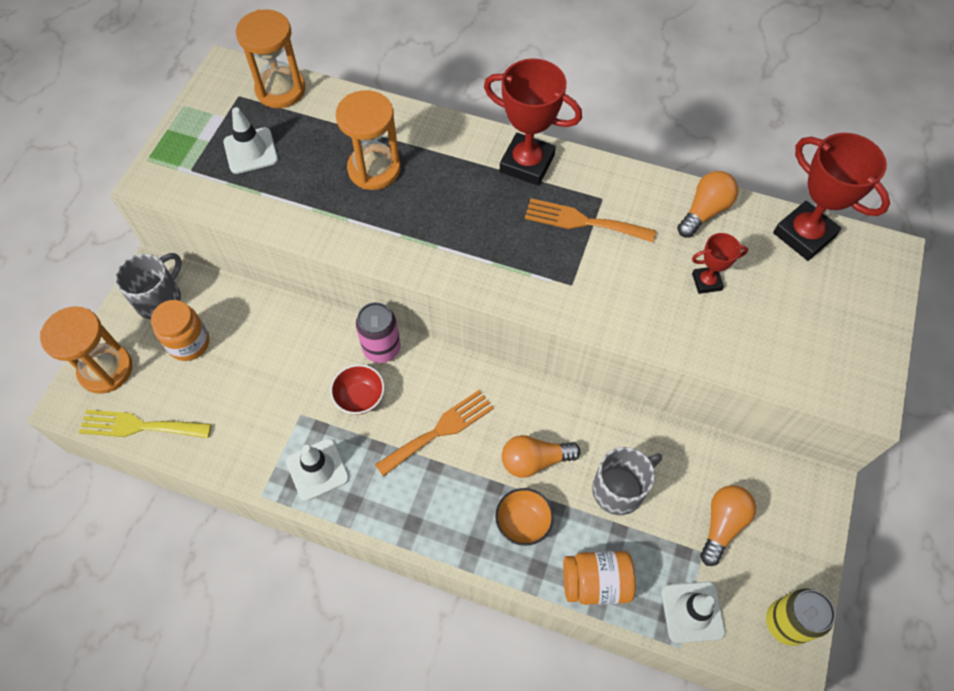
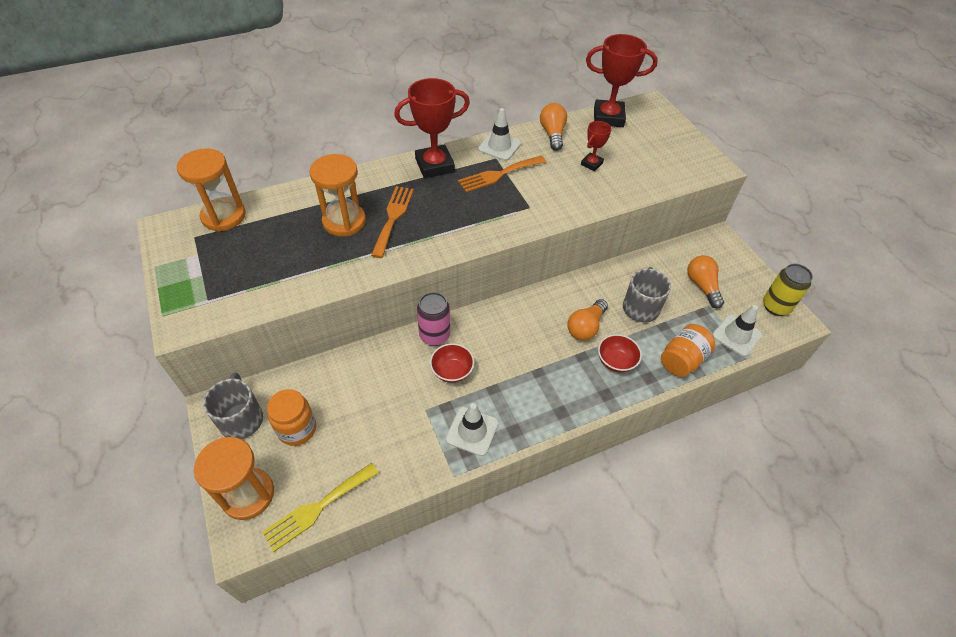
camera: 45 degrees left, 10 degrees down
white traffic cone [223,107,278,174] -> white traffic cone moved to [478,108,521,161]
orange fork [375,390,494,477] -> orange fork moved to [371,186,414,258]
orange bowl [495,488,554,546] -> red bowl [598,334,642,373]

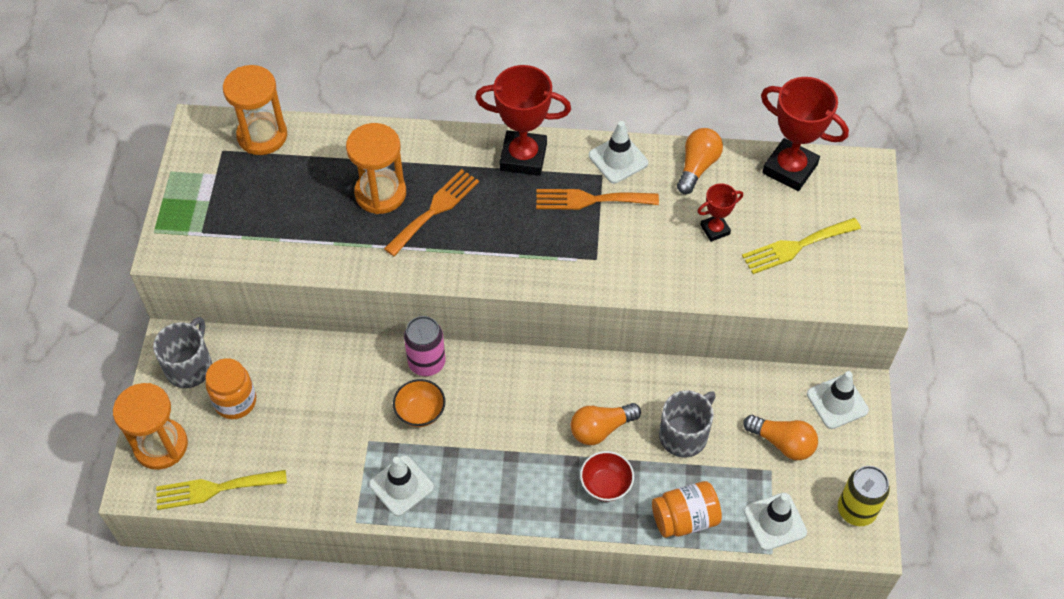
camera: 30 degrees right, 5 degrees up
red bowl [430,343,474,383] -> orange bowl [393,379,445,427]
orange light bulb [687,255,724,309] -> orange light bulb turned 105 degrees clockwise [743,415,818,460]
none -> yellow fork [742,218,861,274]
none -> white traffic cone [807,371,869,429]

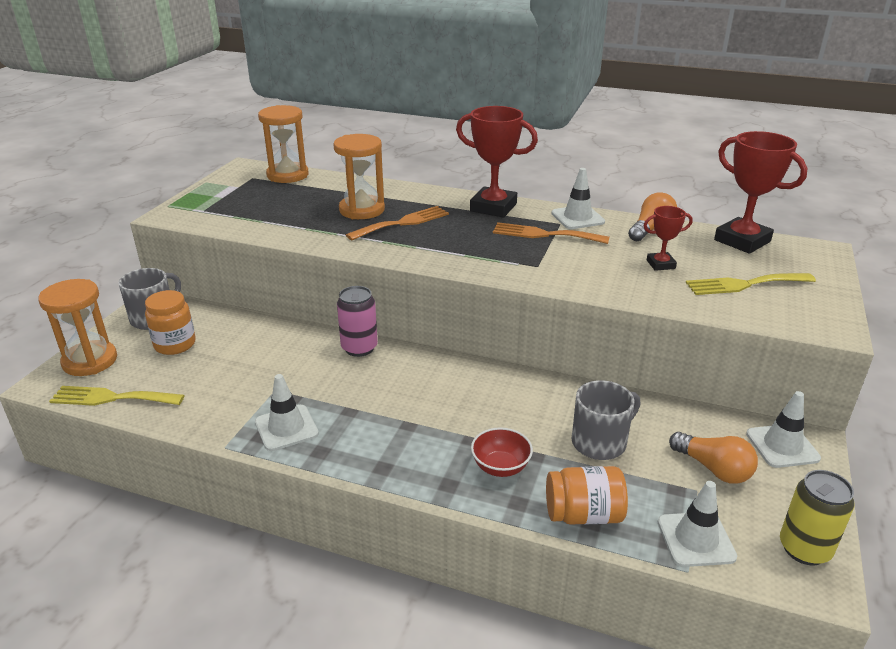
camera: 15 degrees right, 25 degrees down
orange bowl [393,379,445,427] -> none
orange light bulb [571,403,641,445] -> none

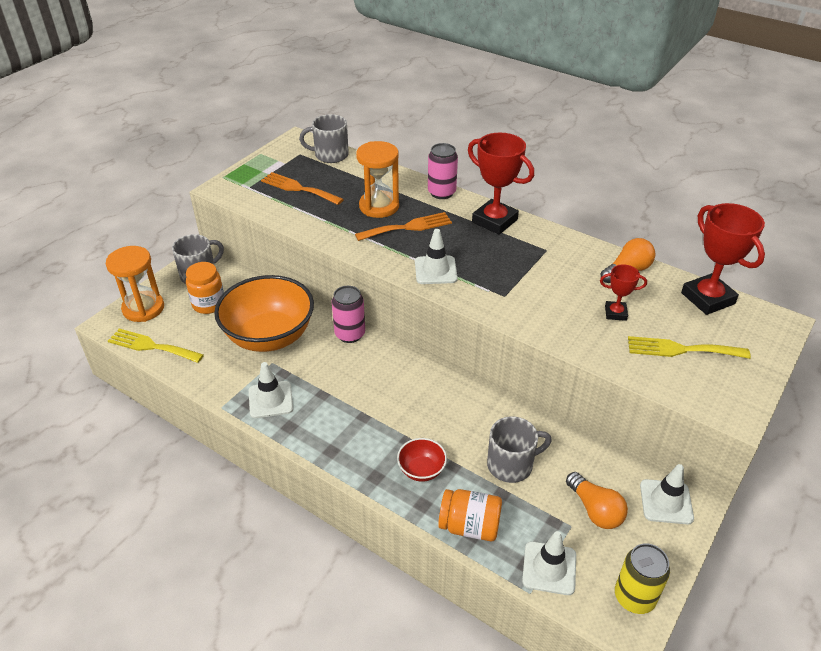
camera: 15 degrees right, 10 degrees up
orange hourglass [258,105,309,183] -> grey mug [299,114,349,163]
orange fork [493,222,609,244] -> orange fork moved to [261,172,344,205]
white traffic cone [551,168,605,229] -> white traffic cone moved to [415,229,458,284]
none -> orange bowl [214,275,314,352]
none -> pink can [428,143,458,199]

